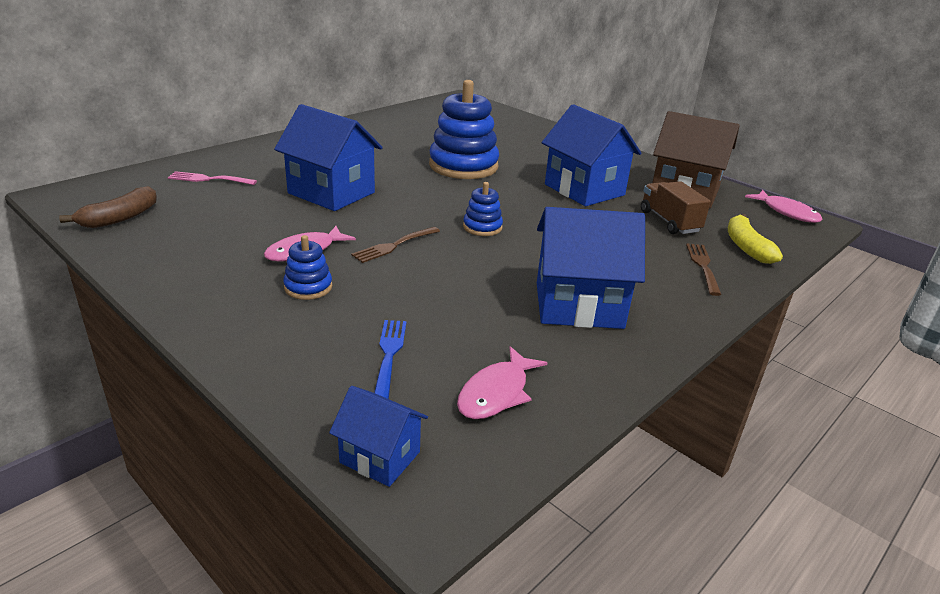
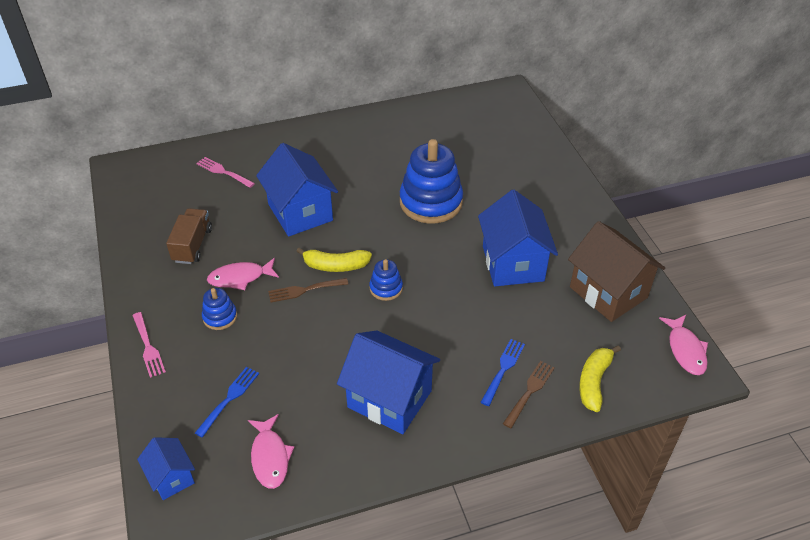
camera: 30 degrees right, 15 degrees up
brown banana [59,186,157,228] -> none
pink fish [457,346,547,419] -> pink fish turned 75 degrees counterclockwise [248,414,294,489]
brown truck [641,181,711,234] -> brown truck moved to [166,208,212,264]
none -> pink fork [132,312,166,378]
none -> yellow banana [296,248,372,272]
none -> blue fork [480,339,525,406]

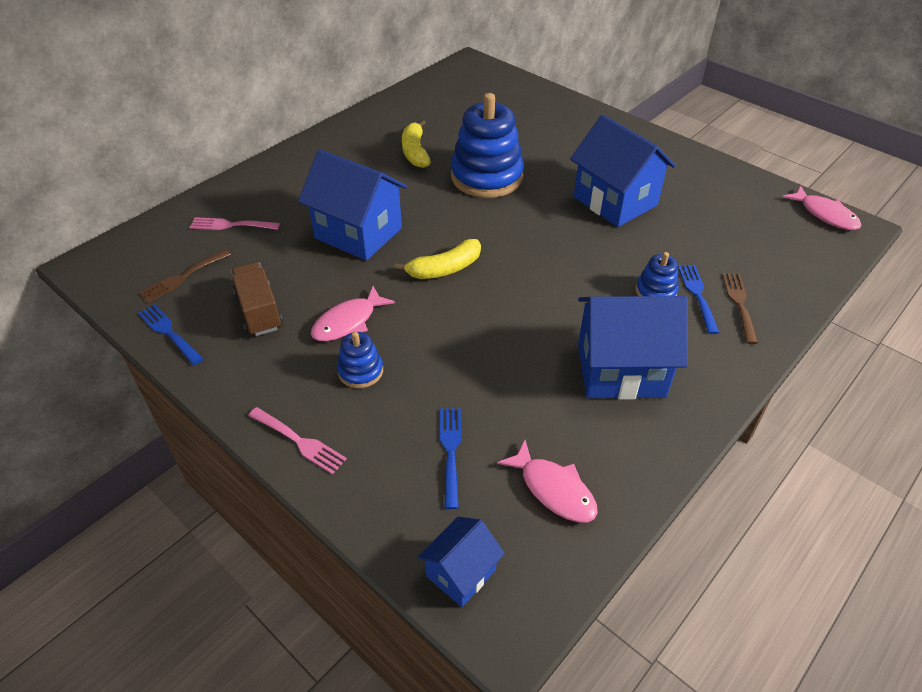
camera: 30 degrees left, 0 degrees up
blue house [137,437,195,500] -> blue house turned 75 degrees counterclockwise [418,516,505,607]
brown fork [268,278,348,302] -> brown fork moved to [139,250,231,303]
blue stacking toy [369,259,403,301] -> blue stacking toy moved to [636,252,679,296]
brown house [568,221,665,322] -> none
yellow banana [579,345,621,412] -> yellow banana moved to [402,120,431,168]
none -> blue fork [138,304,203,365]

